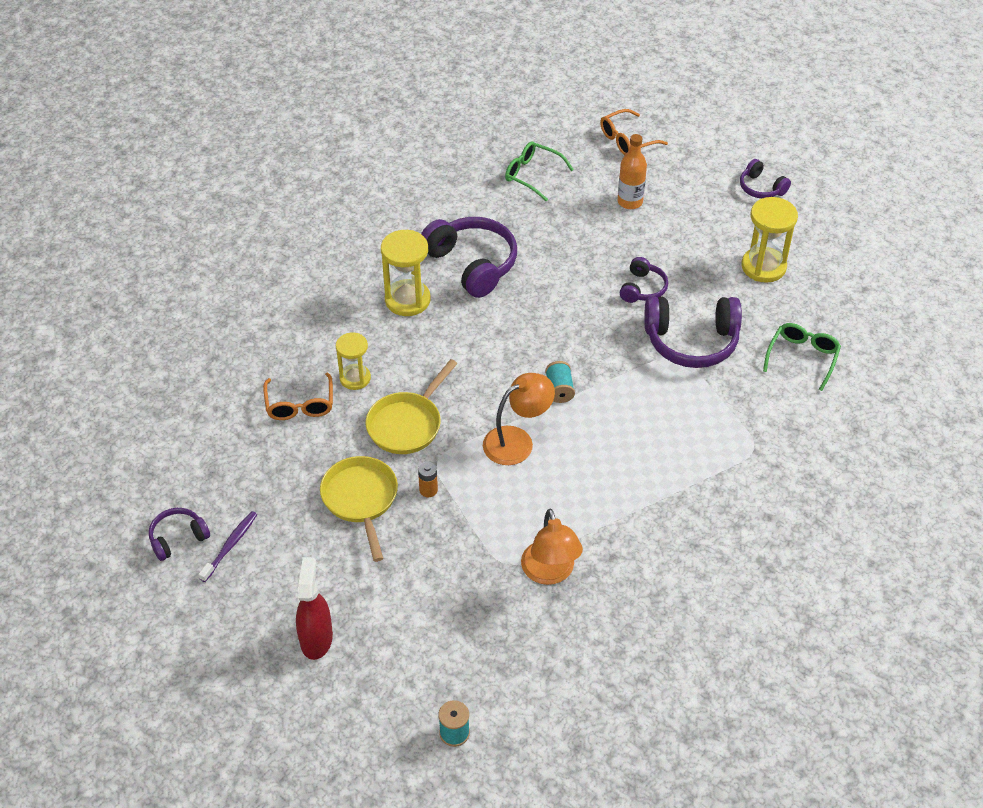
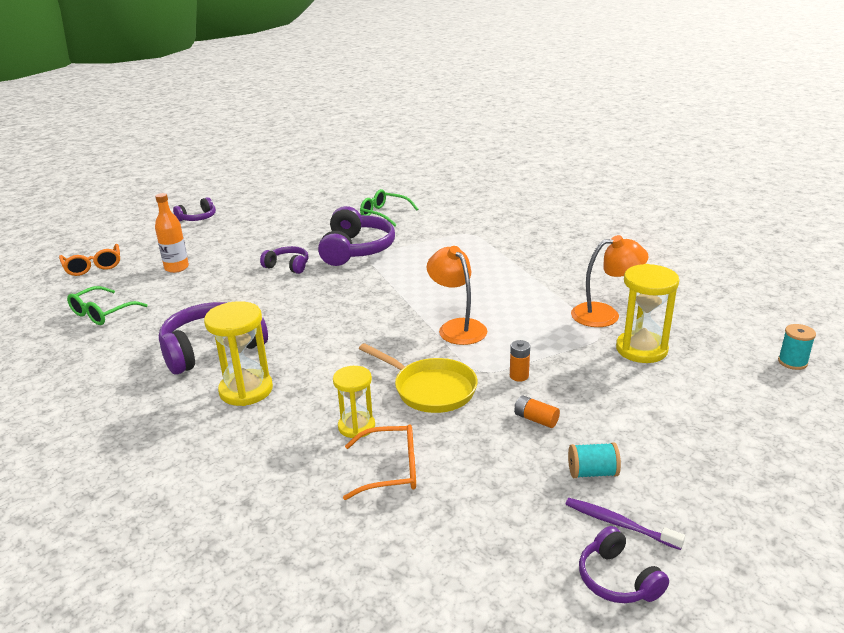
camera: 85 degrees left, 20 degrees down
red spray bottle [296,557,333,660] -> none
yellow pan [320,456,398,562] -> orange battery [514,395,560,428]
turquoise spool [545,361,575,403] -> turquoise spool moved to [568,442,621,478]
yellow hourglass [742,197,798,283] -> yellow hourglass moved to [616,264,679,363]

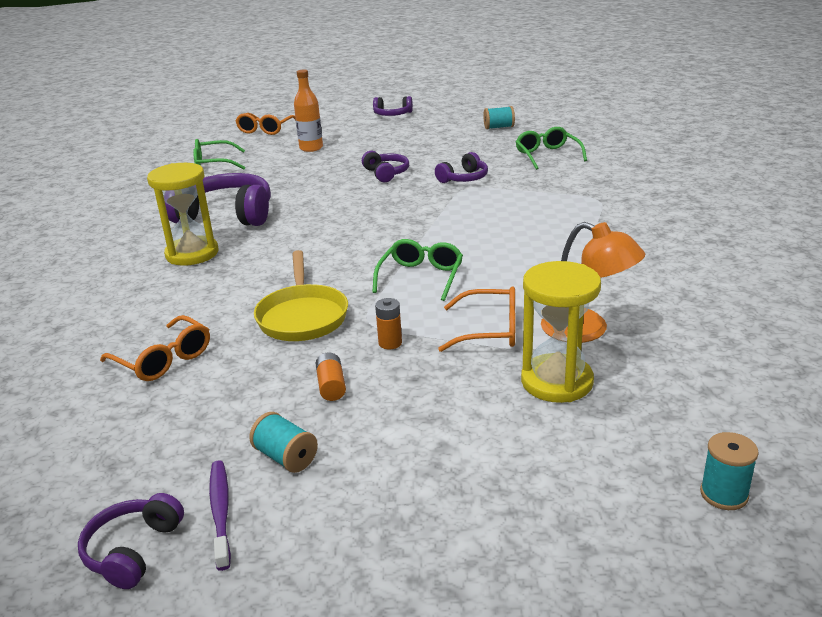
camera: 45 degrees right, 0 degrees up
purple headphones [318,206,395,266] -> purple headphones [435,152,488,183], size x0.53
yellow hourglass [333,366,375,438] -> none
orange lamp [427,246,487,345] -> green glasses [372,239,463,301]
none -> orange glasses [438,286,515,352]
none -> turquoise spool [483,106,515,129]

